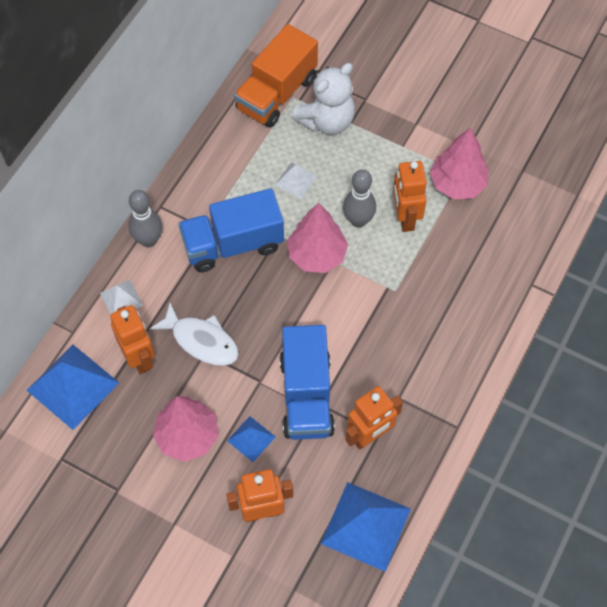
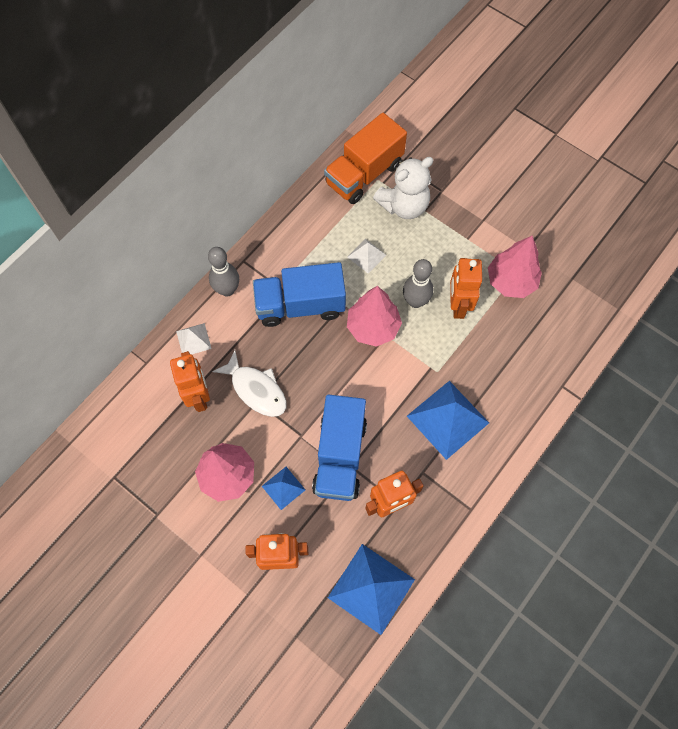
camera: 10 degrees right, 5 degrees up
blue pyramid [27,345,119,430] -> blue pyramid moved to [407,381,489,460]

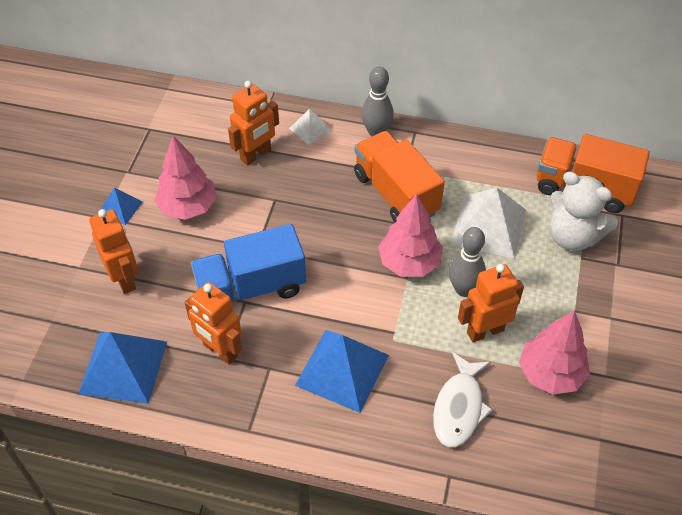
camera: 65 degrees right, 15 degrees down
white fish [212,350,286,417] -> white fish moved to [433,352,493,448]
blue truck [253,262,346,327] -> orange truck [354,131,445,223]
blue pyramid [262,467,305,510] -> blue pyramid moved to [101,188,143,225]
white pyramid [348,239,386,274] -> white pyramid [451,187,526,259], size x1.92

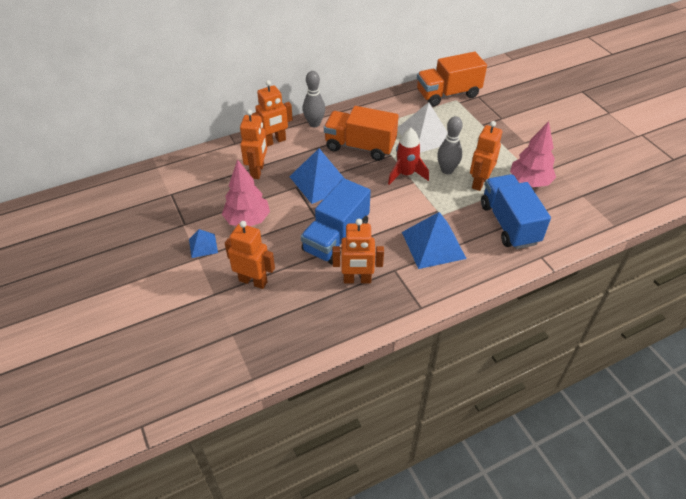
camera: 40 degrees left, 5 degrees down
blue pyramid [78,332,167,404] -> blue pyramid moved to [289,148,344,204]
white pyramid [289,108,332,145] -> orange robot [252,80,293,147]
pink tree [378,193,443,277] -> red rocket [388,128,429,185]
white fish [433,352,493,448] -> blue truck [481,174,551,249]
white teddy bear [549,171,618,251] -> none

